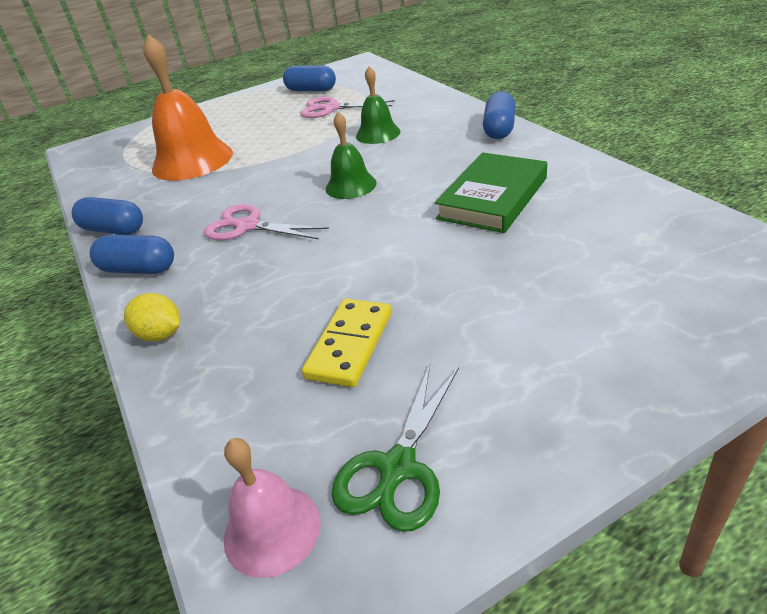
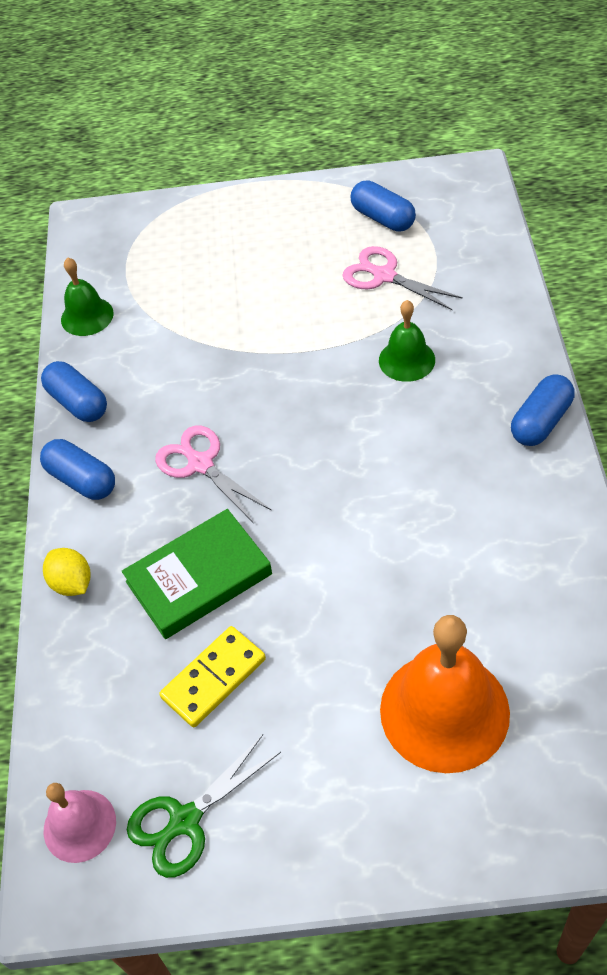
camera: 25 degrees right, 15 degrees up
orange bell [143,34,233,181] -> orange bell moved to [380,615,510,773]
green bell [326,112,377,199] -> green bell moved to [61,257,114,336]
green book [435,152,547,233] -> green book moved to [122,509,272,639]

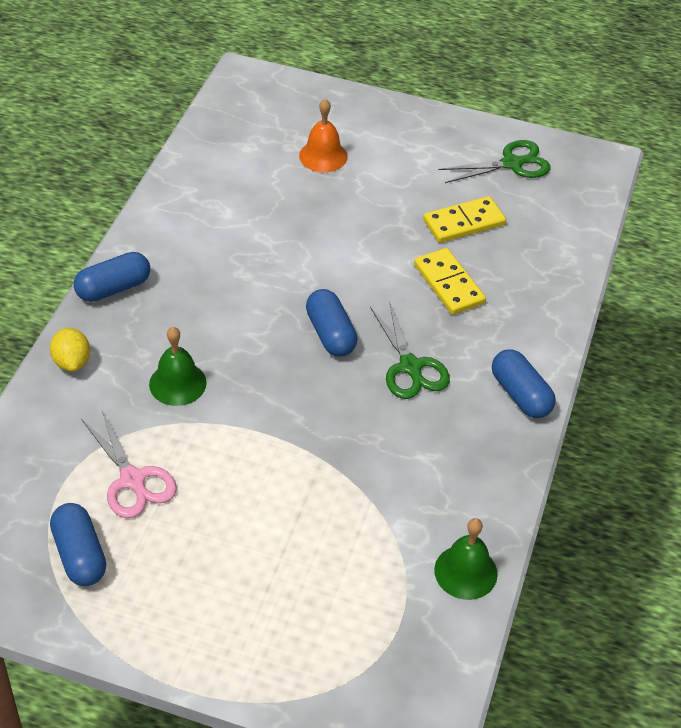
camera: 165 degrees left, 5 degrees down
blue capsule [41,361,107,422] -> blue capsule moved to [306,289,357,357]
yellow lemon [43,548,91,596] -> yellow lemon moved to [50,328,90,372]
pink bell [44,783,116,863] -> none
green book [122,509,272,639] -> yellow domino [414,248,486,315]
pink scissors [155,425,271,522] -> green scissors [370,301,450,399]
orange bell [380,615,510,773] -> orange bell [299,99,348,172], size x0.55

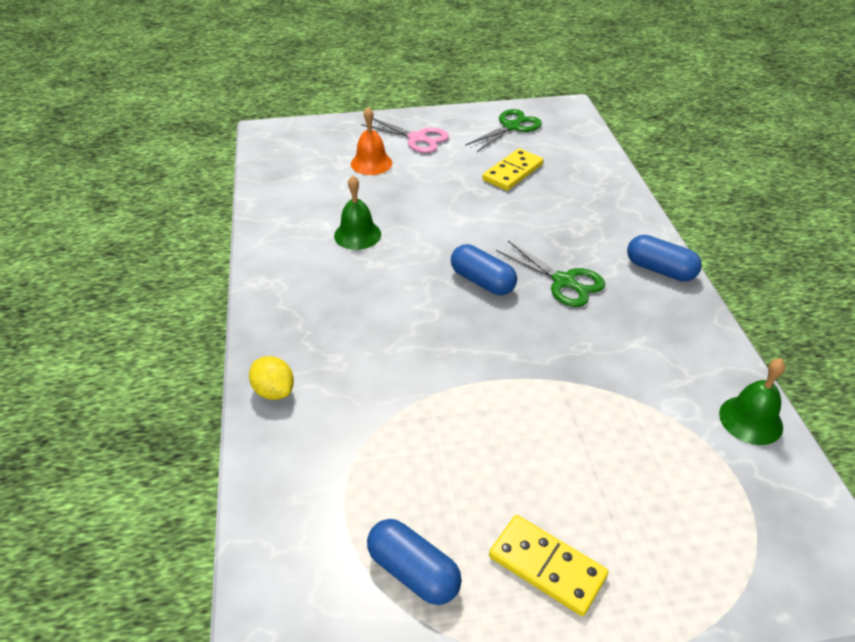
camera: 25 degrees left, 5 degrees down
blue capsule [74,252,150,302] -> none
pink scissors [81,408,177,518] -> pink scissors moved to [361,118,449,153]
green bell [149,327,207,406] -> green bell moved to [334,176,381,250]
yellow domino [414,248,486,315] -> yellow domino moved to [489,515,608,616]

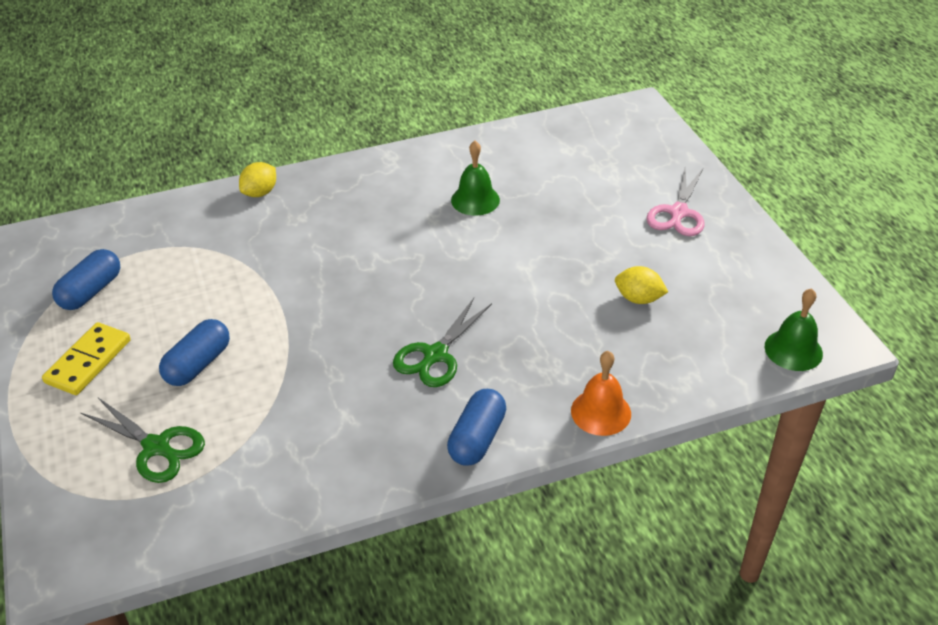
camera: 80 degrees right, 0 degrees up
orange bell [351,107,393,175] -> orange bell moved to [571,351,631,436]
blue capsule [451,244,517,295] -> blue capsule moved to [159,319,230,386]
green scissors [465,109,542,152] -> green scissors moved to [81,398,205,483]
yellow domino [482,149,543,191] -> yellow lemon [615,266,668,304]
green bell [719,358,785,445] -> green bell moved to [765,288,823,371]

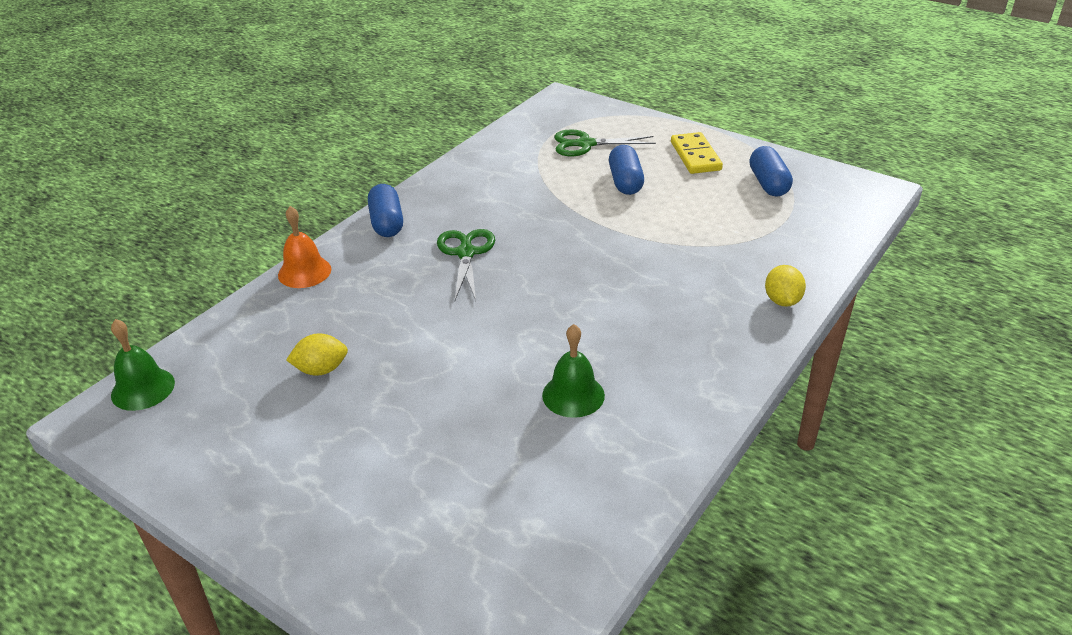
camera: 145 degrees right, 5 degrees down
pink scissors [646,168,704,236] -> none

